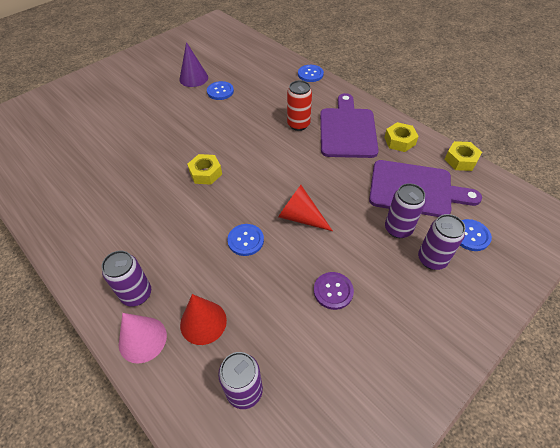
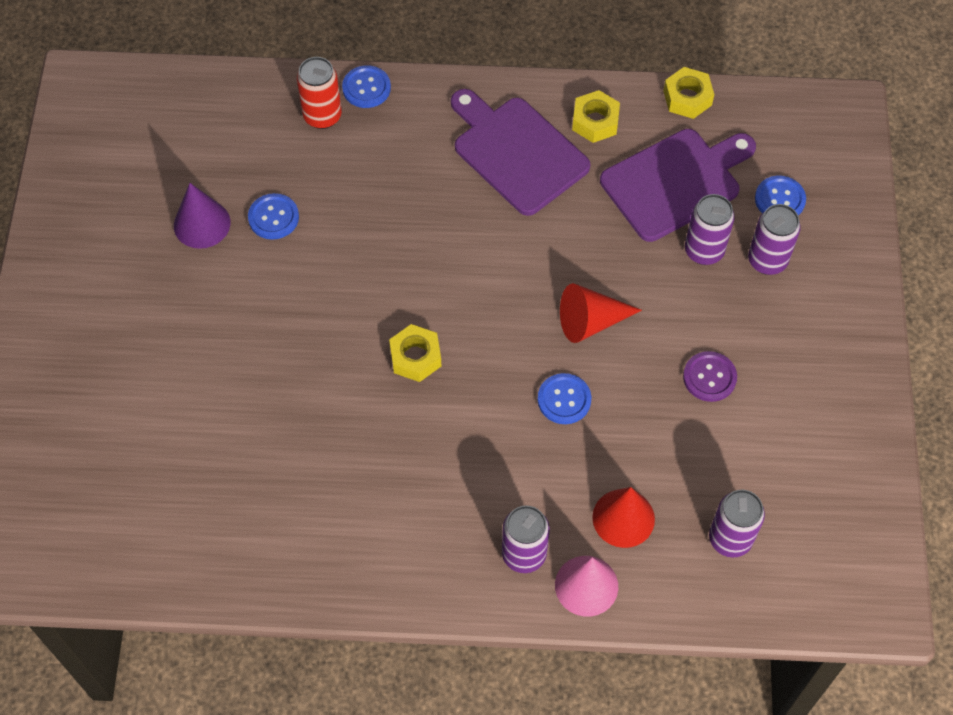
camera: 45 degrees left, 10 degrees up
red can [287,80,312,131] -> red can moved to [297,57,342,129]

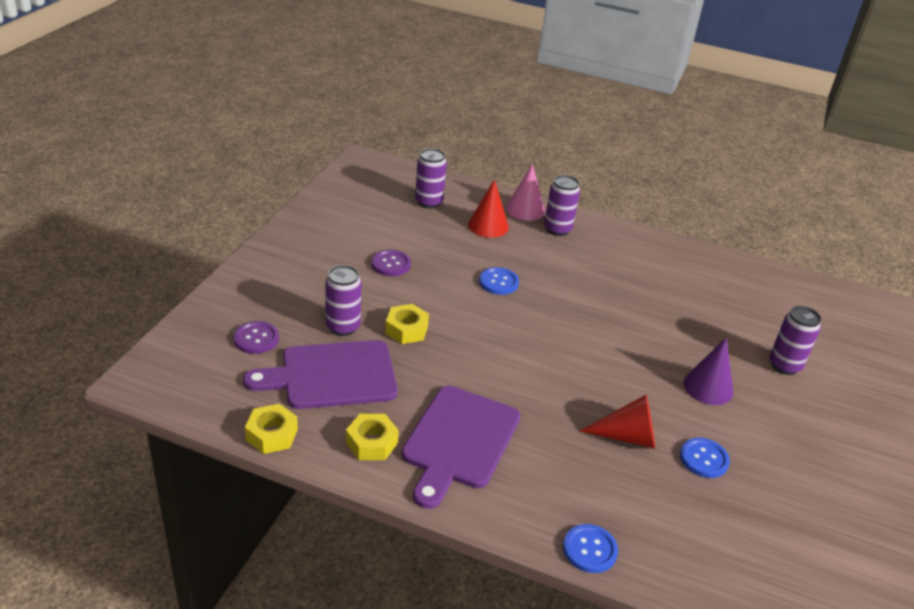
camera: 165 degrees left, 25 degrees down
purple cone [174,183,231,249] -> purple cone moved to [684,338,733,405]
red can [297,57,342,129] -> none
yellow nut [389,324,441,382] -> yellow nut moved to [385,304,429,344]
purple cutting board [451,89,591,216] -> purple cutting board turned 45 degrees clockwise [401,385,520,509]
red cone [560,283,642,343] -> red cone moved to [580,395,655,449]
purple can [748,204,801,275] -> purple can moved to [769,306,821,375]
blue button [755,176,806,216] -> purple button [234,321,279,354]

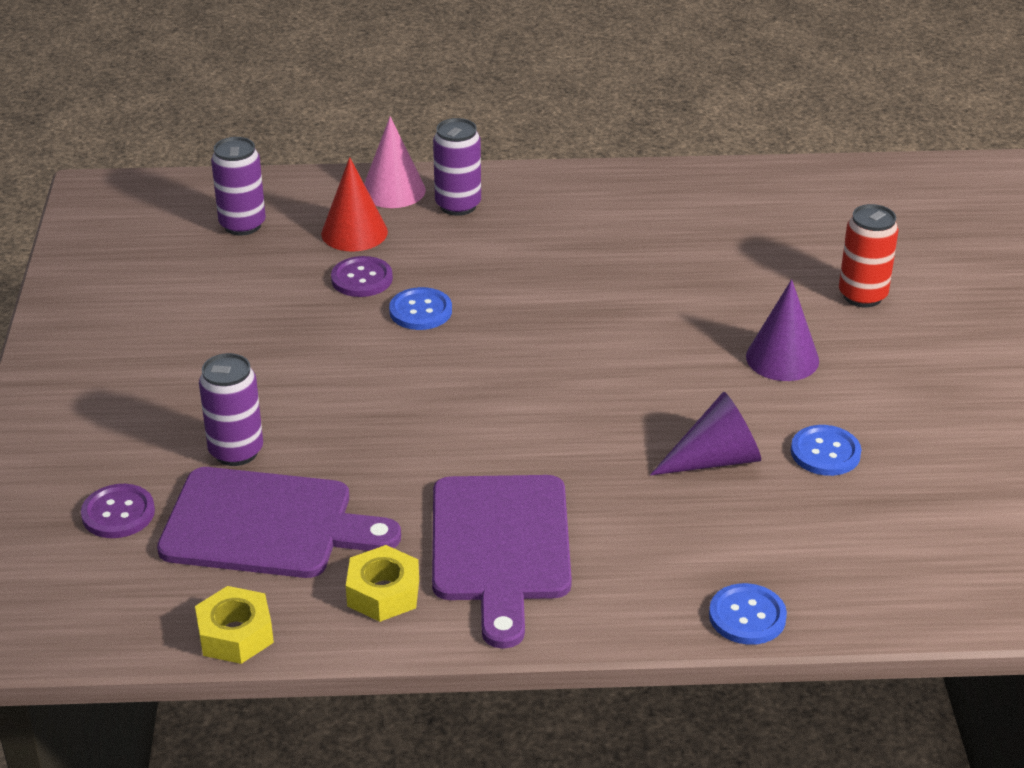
camera: 20 degrees left, 0 degrees up
purple cutting board [243,340,398,409] -> purple cutting board turned 135 degrees counterclockwise [157,467,401,578]
purple button [371,250,411,276] -> purple button moved to [331,256,393,297]
yellow nut [385,304,429,344] -> none
red cone [580,395,655,449] -> purple cone [650,392,761,476]
purple can [769,306,821,375] -> red can [839,204,899,307]

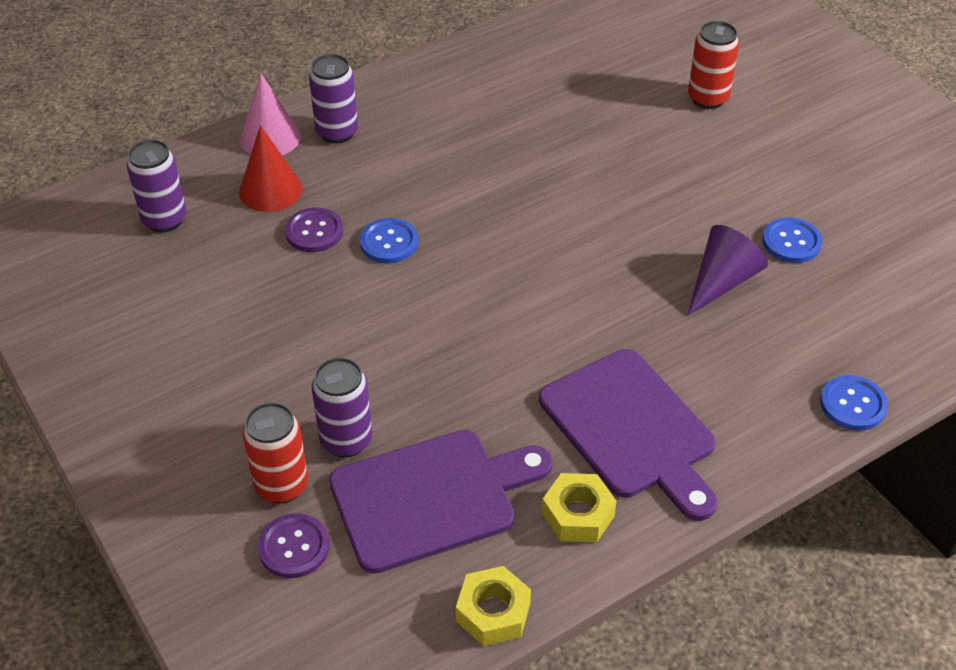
camera: 30 degrees left, 10 degrees up
purple cone [746,279,819,381] -> none
none -> red can [242,402,308,503]

